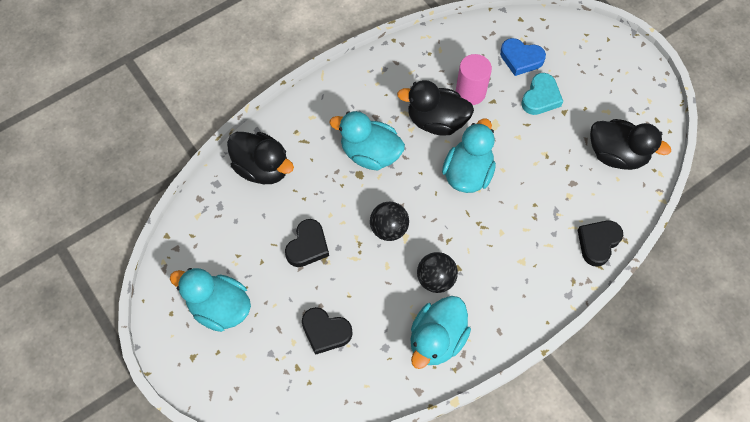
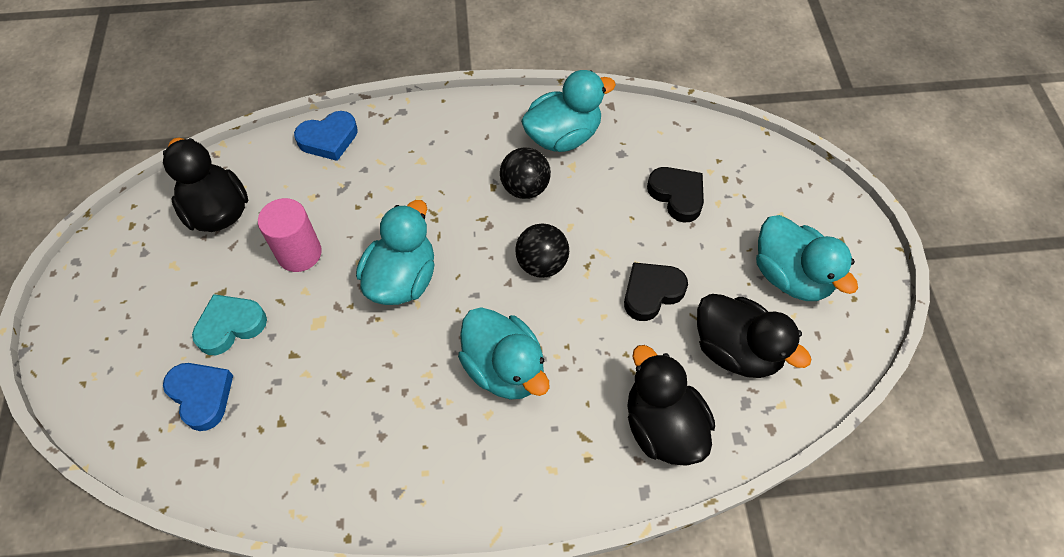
camera: 150 degrees left, 5 degrees down
black duck [397,80,474,136] -> black duck moved to [697,294,811,378]
turquoise duck [442,118,496,193] -> turquoise duck turned 150 degrees clockwise [356,200,434,305]
pink cylinder [456,54,492,105] -> pink cylinder moved to [258,198,322,272]
black heart [578,220,623,267] -> blue heart [294,111,358,161]

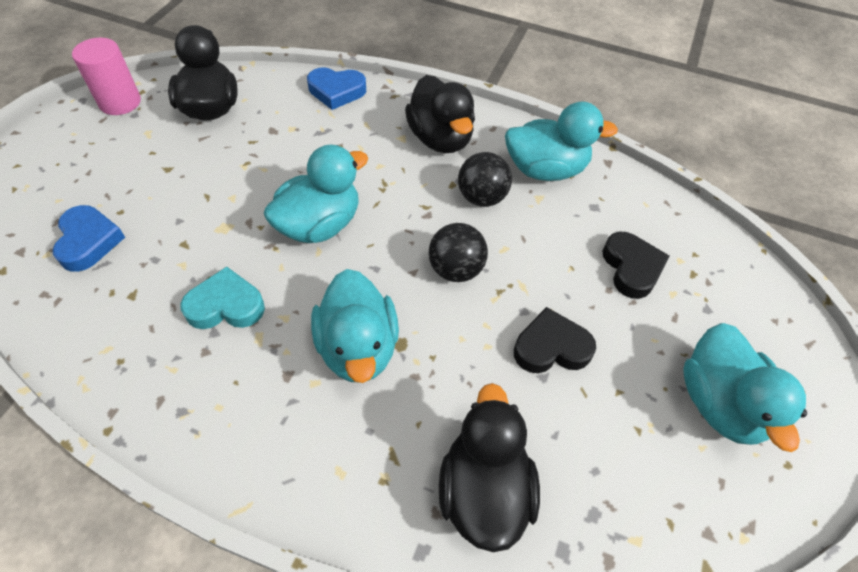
camera: 25 degrees right, 5 degrees down
turquoise heart [192,294,267,355] -> turquoise heart moved to [180,267,265,329]
pink cylinder [258,198,322,272] -> pink cylinder moved to [72,38,141,115]
black duck [697,294,811,378] -> black duck moved to [405,75,475,153]

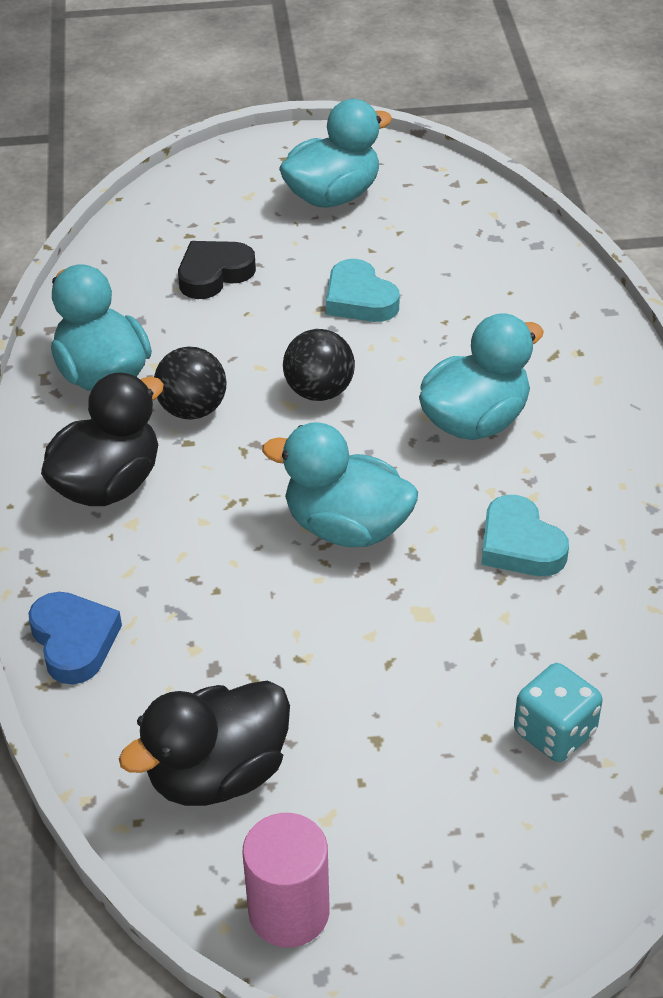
camera: 115 degrees left, 10 degrees down
blue heart [52,205,125,272] -> turquoise dice [514,663,603,762]
black duck [439,383,540,552] -> none
black heart [514,307,596,373] -> turquoise heart [326,259,400,322]

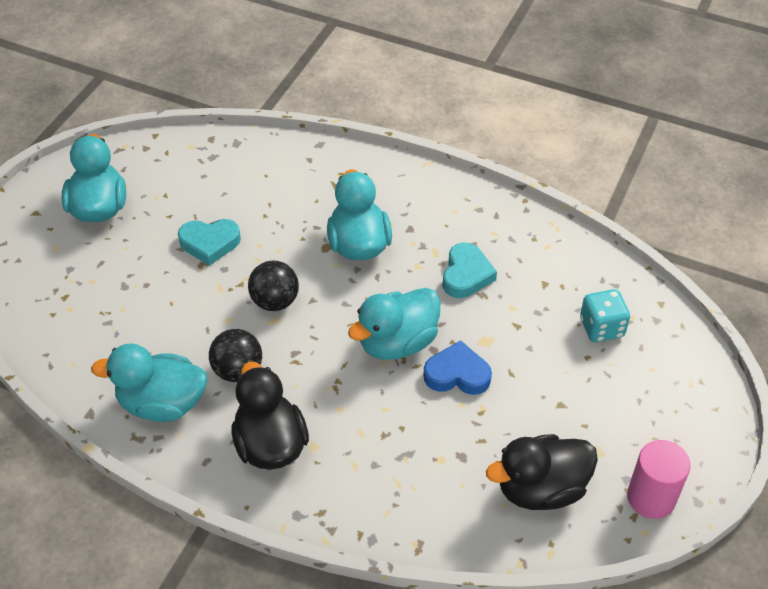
camera: 60 degrees left, 5 degrees up
blue heart [28,592,122,685] -> blue heart moved to [423,340,492,395]
black duck [119,680,290,806] -> black duck turned 75 degrees clockwise [486,434,598,510]
black heart [178,241,256,299] -> none
turquoise heart [481,495,569,576] -> turquoise heart turned 75 degrees counterclockwise [443,243,497,298]

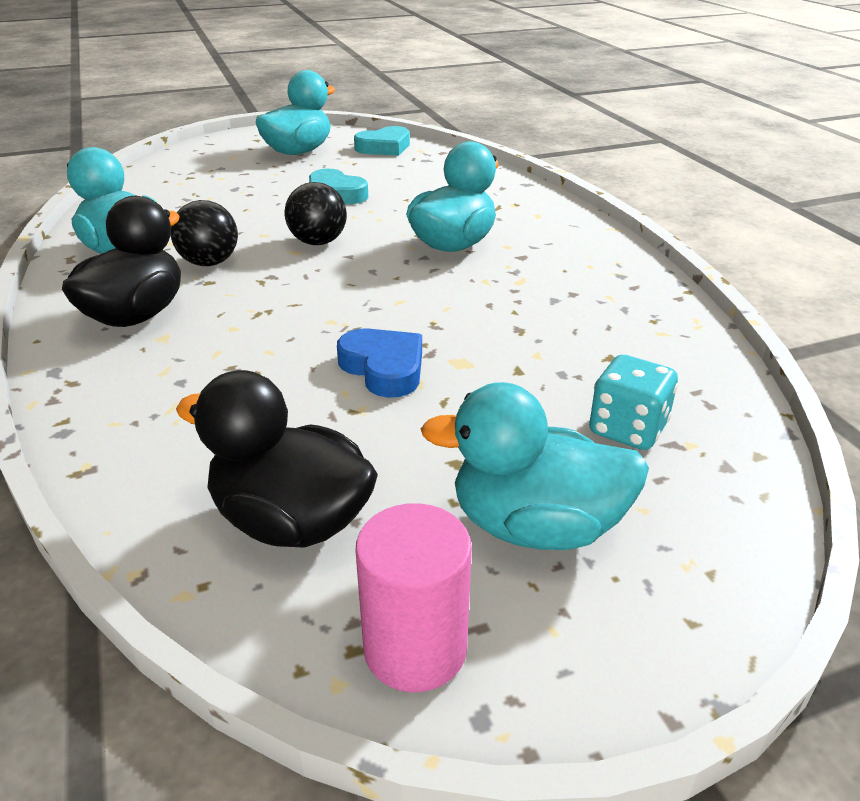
camera: 45 degrees right, 15 degrees down
turquoise duck [348,288,440,360] -> turquoise duck moved to [421,382,649,550]
turquoise heart [443,243,497,298] -> turquoise heart moved to [354,126,410,156]

